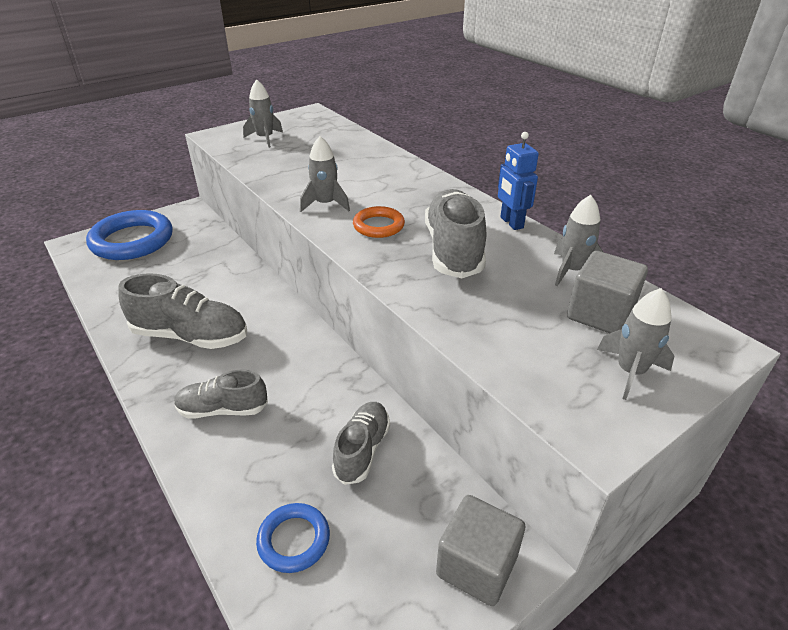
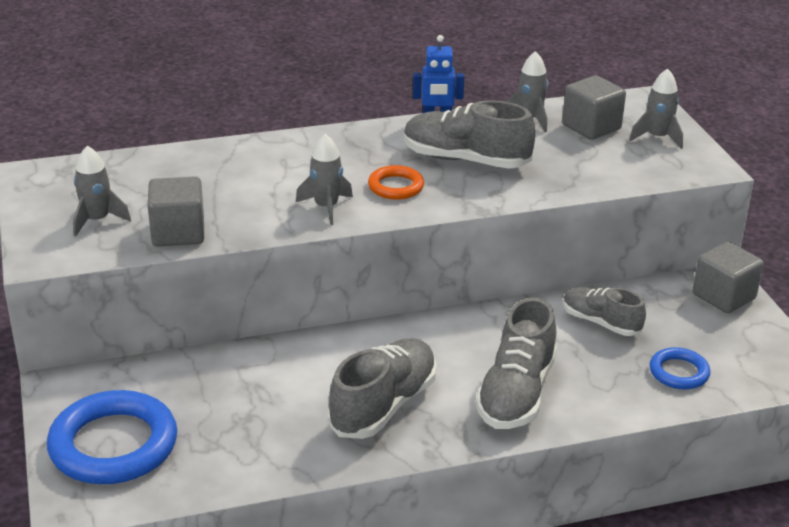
camera: 70 degrees left, 5 degrees down
grey shoe [174,370,268,418] -> grey shoe [475,297,557,429], size x1.58
none -> grey cube [148,176,204,246]

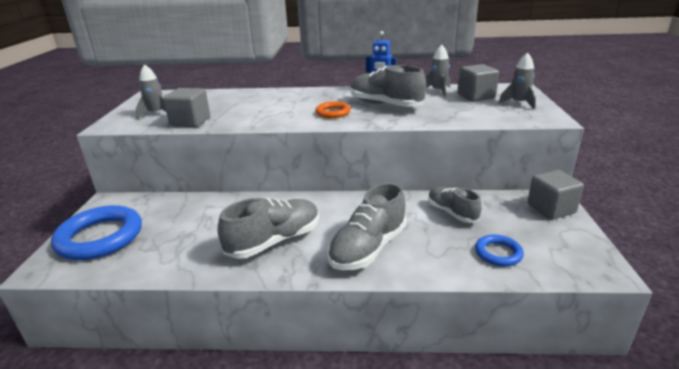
camera: 20 degrees right, 5 degrees down
grey rocket [296,134,353,225] -> none

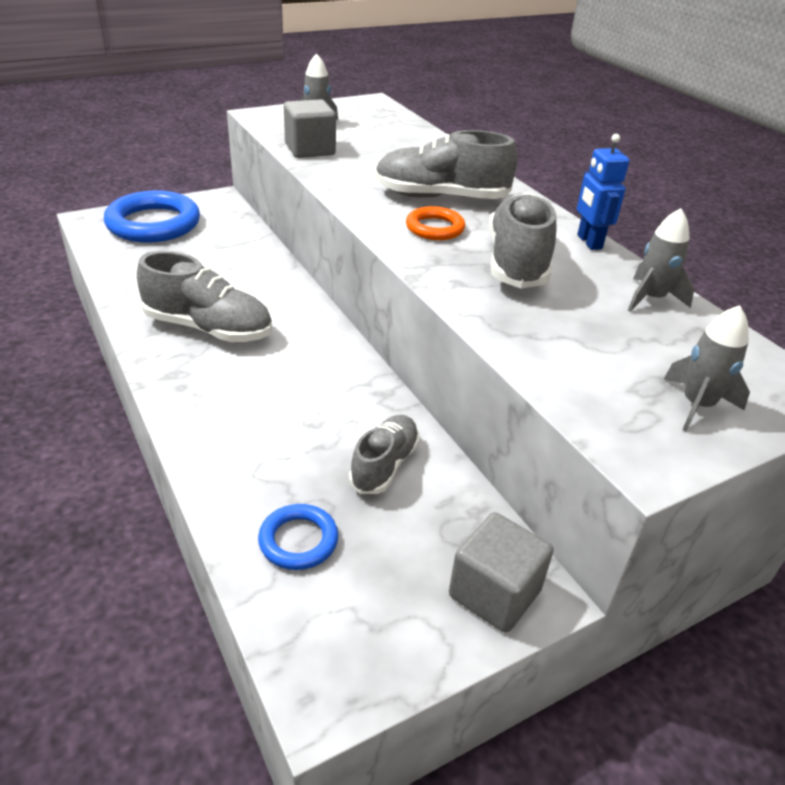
camera: 55 degrees right, 10 degrees up
grey shoe [327,182,407,270] -> grey shoe moved to [375,130,517,199]
grey cube [457,64,499,101] -> none

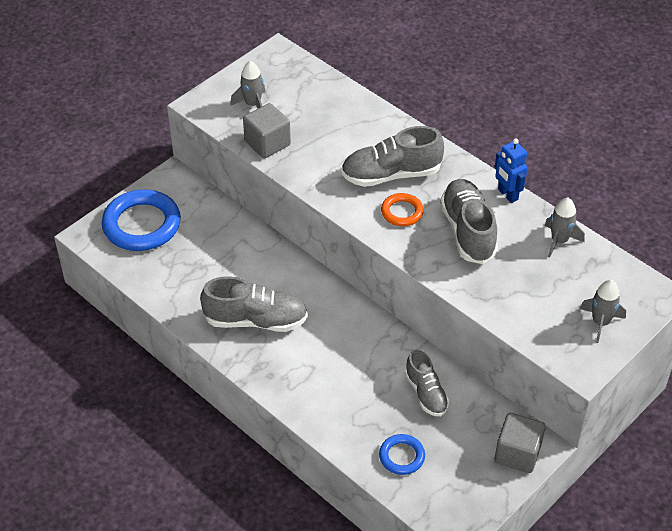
camera: 15 degrees left, 10 degrees up
grey shoe [349,415,420,494] -> grey shoe turned 150 degrees clockwise [405,350,449,416]

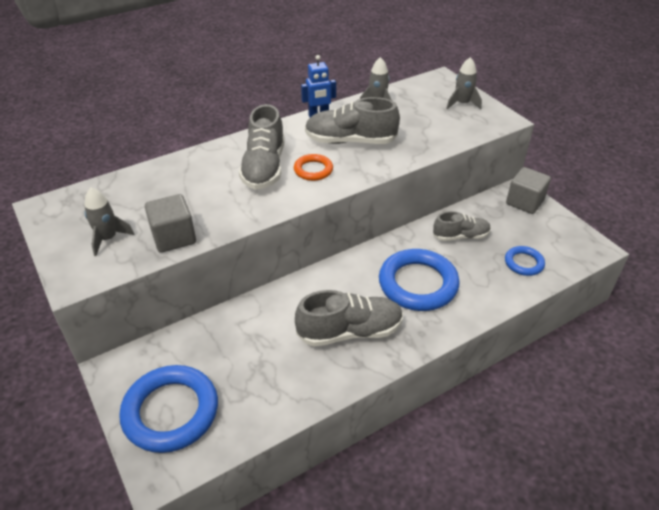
camera: 75 degrees left, 5 degrees down
grey shoe [200,276,308,332] -> grey shoe turned 60 degrees clockwise [295,290,403,346]
none -> blue ring [379,249,460,311]

